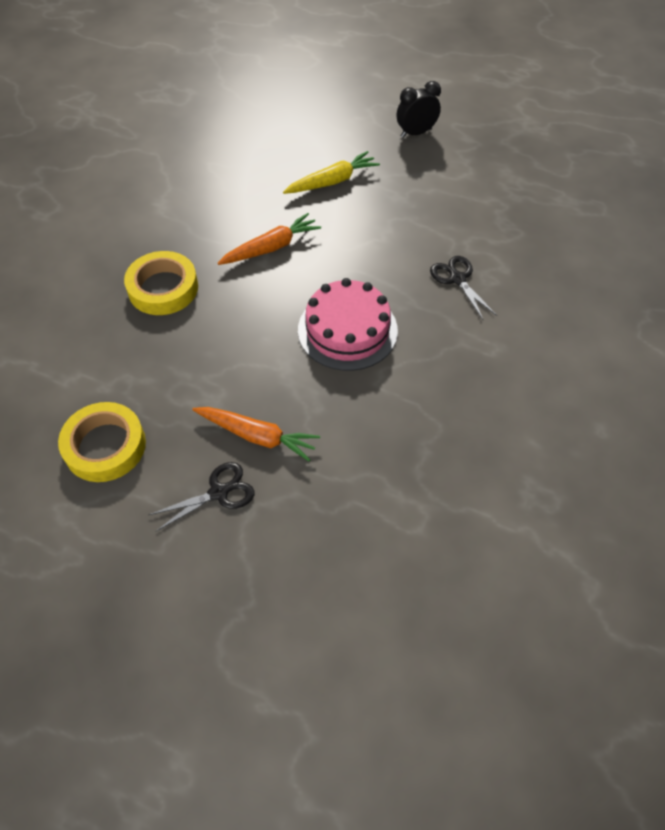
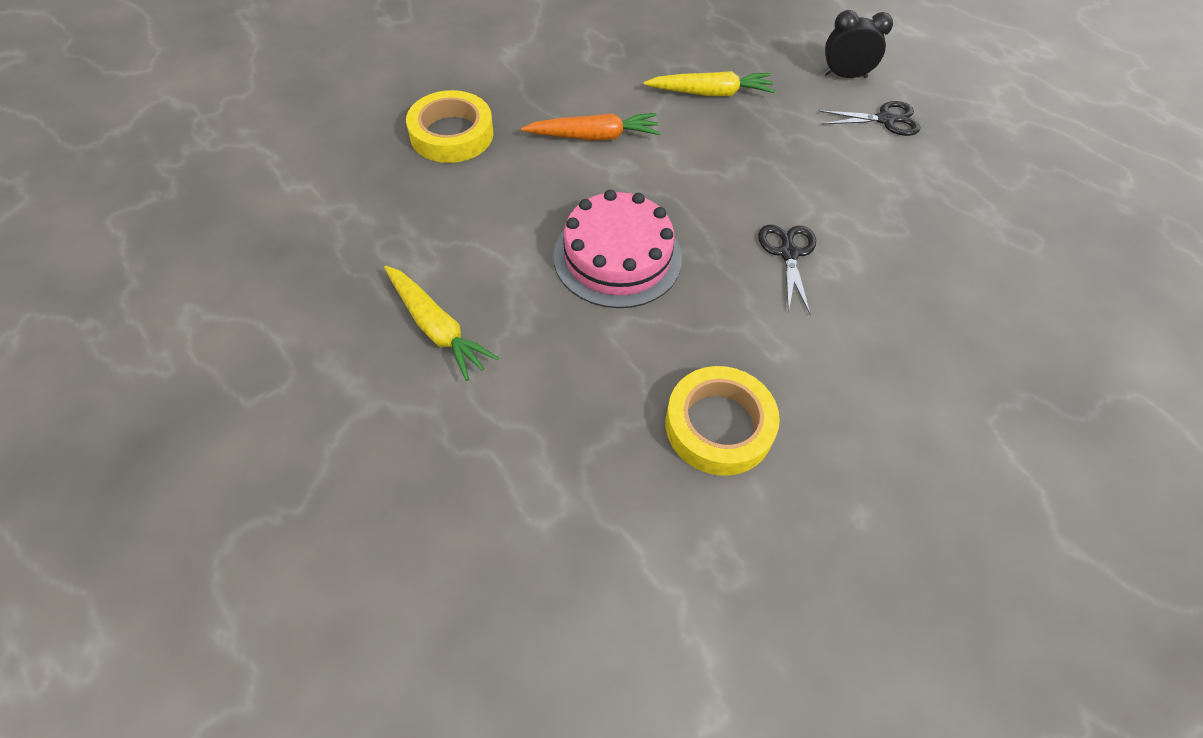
camera: 25 degrees right, 0 degrees up
yellow tape [58,402,146,482] -> yellow tape moved to [665,366,780,476]
black scissors [149,462,254,531] -> black scissors moved to [818,101,920,136]
orange carrot [192,407,320,462] -> yellow carrot [384,266,499,381]

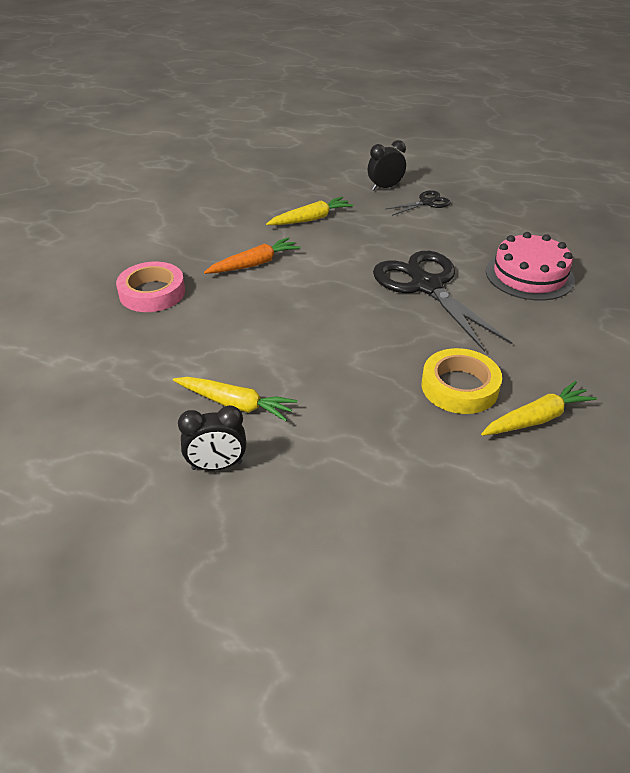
camera: 25 degrees left, 15 degrees down
yellow tape [406,90,493,163] -> pink tape [116,262,185,312]
pink cake [553,190,682,308] -> pink cake moved to [486,232,575,301]
black scissors [758,225,816,315] -> black scissors [373,251,513,352], size x2.09
none -> black clock [178,405,247,471]
none -> yellow carrot [481,381,597,436]

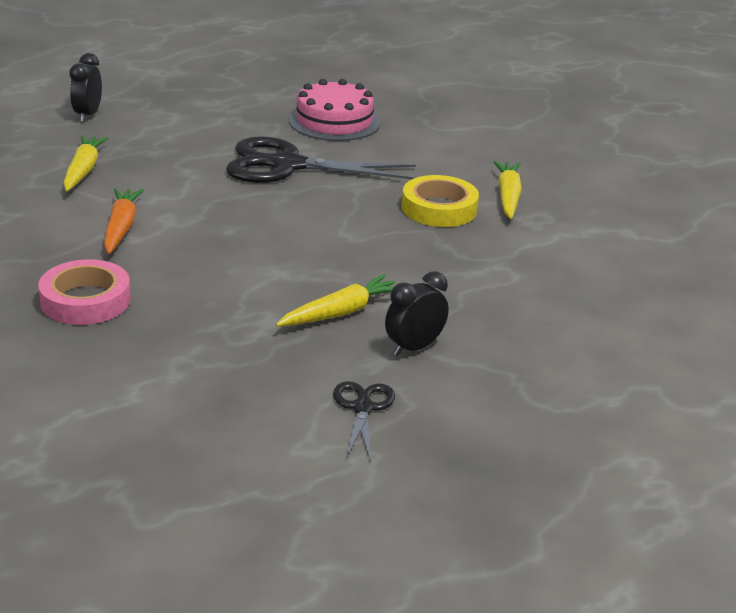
camera: 60 degrees left, 10 degrees down
black clock [178,405,247,471] -> black clock turned 150 degrees counterclockwise [385,271,449,356]
black scissors [386,190,451,216] -> black scissors moved to [333,381,395,459]

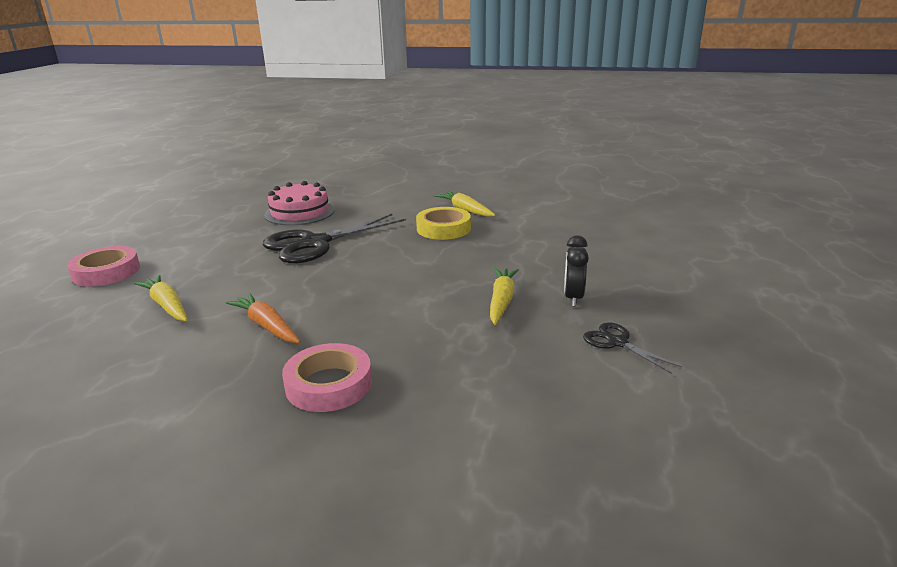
camera: 40 degrees left, 5 degrees down
black clock [69,53,102,122] -> pink tape [67,246,140,287]

